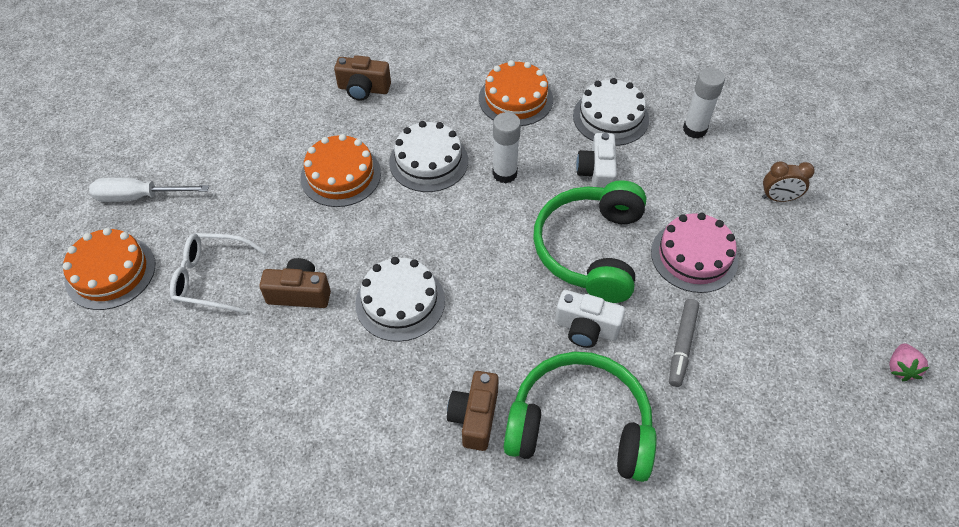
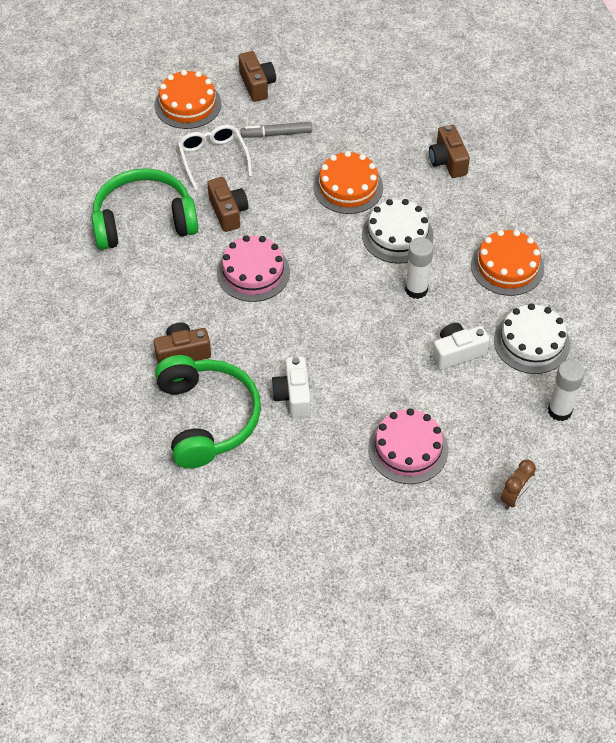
camera: 65 degrees right, 0 degrees up
white screwdriver [89,177,209,202] -> brown camera [239,51,276,102]
white cake [355,257,445,342] -> pink cake [217,235,290,302]
green headphones [533,180,646,303] -> green headphones moved to [91,168,198,250]
grey marker [669,299,699,387] -> grey marker moved to [241,122,312,138]
brown clock [762,161,815,202] -> brown clock turned 120 degrees counterclockwise [501,460,536,510]
pink strawberry [889,343,929,381] -> none

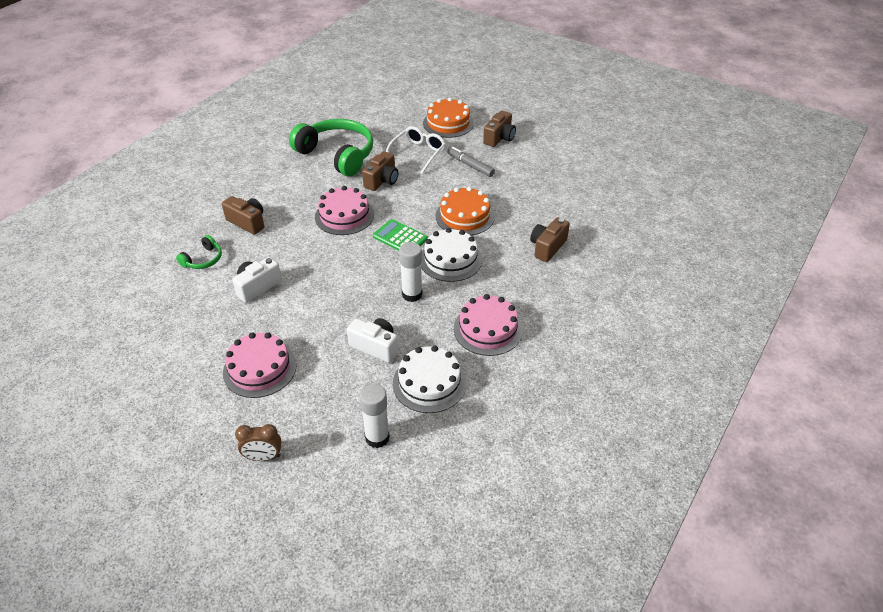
camera: 50 degrees right, 10 degrees down
green headphones [155,355,261,468] -> green headphones [176,235,222,269], size x0.45
orange cake [471,230,544,296] -> pink cake [454,294,523,356]
none -> green calculator [373,219,428,251]

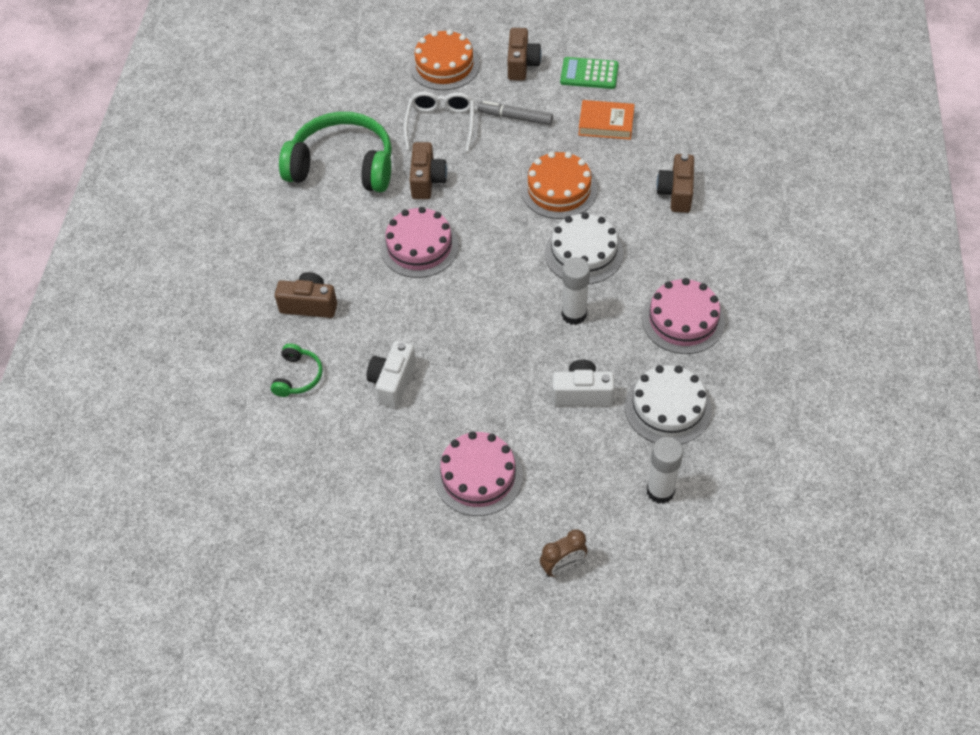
camera: 25 degrees left, 10 degrees up
green calculator [373,219,428,251] -> green calculator moved to [560,57,619,89]
none -> orange book [578,100,635,140]

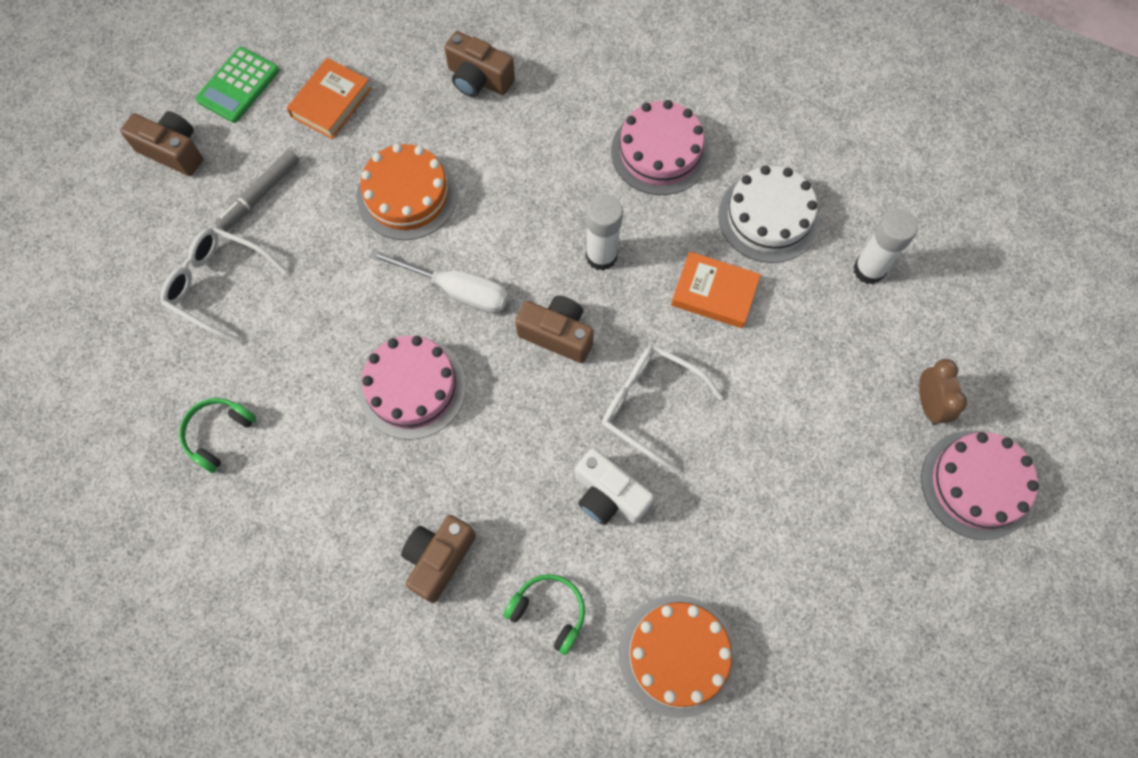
camera: 70 degrees left, 15 degrees up
green headphones [279,112,392,192] -> green headphones [179,398,256,473], size x0.45
orange cake [410,29,480,90] -> orange cake moved to [619,595,737,718]
brown camera [410,142,447,199] -> brown camera moved to [515,296,594,363]
pink cake [434,431,523,516] -> pink cake moved to [921,431,1039,540]
white cake [545,212,624,284] -> none
white camera [552,360,615,406] -> orange book [671,251,761,328]
none -> white screwdriver [369,249,508,313]
none -> white glasses [602,345,723,472]

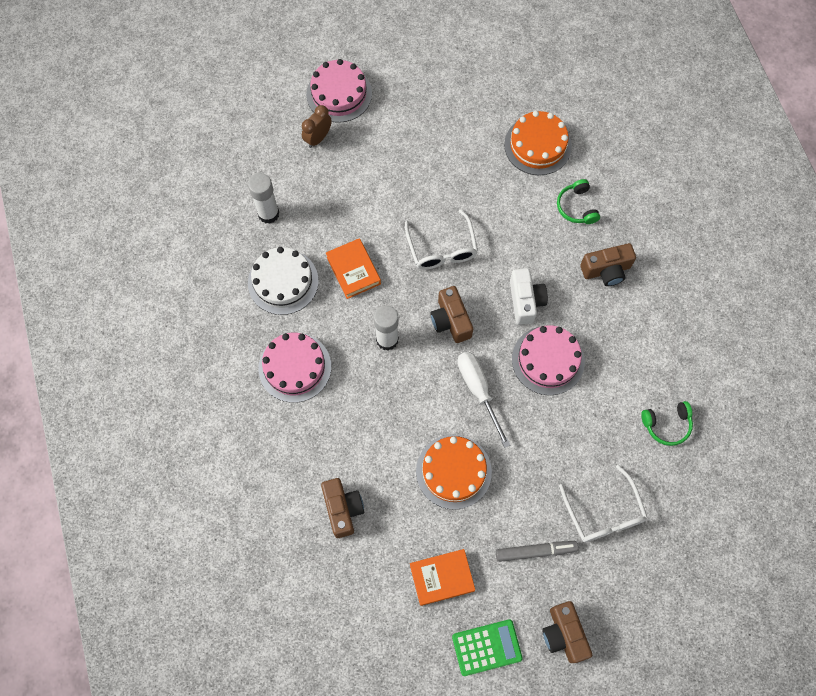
camera: 135 degrees left, 0 degrees up
white camera [575,448,654,525] -> white camera moved to [510,268,548,325]

